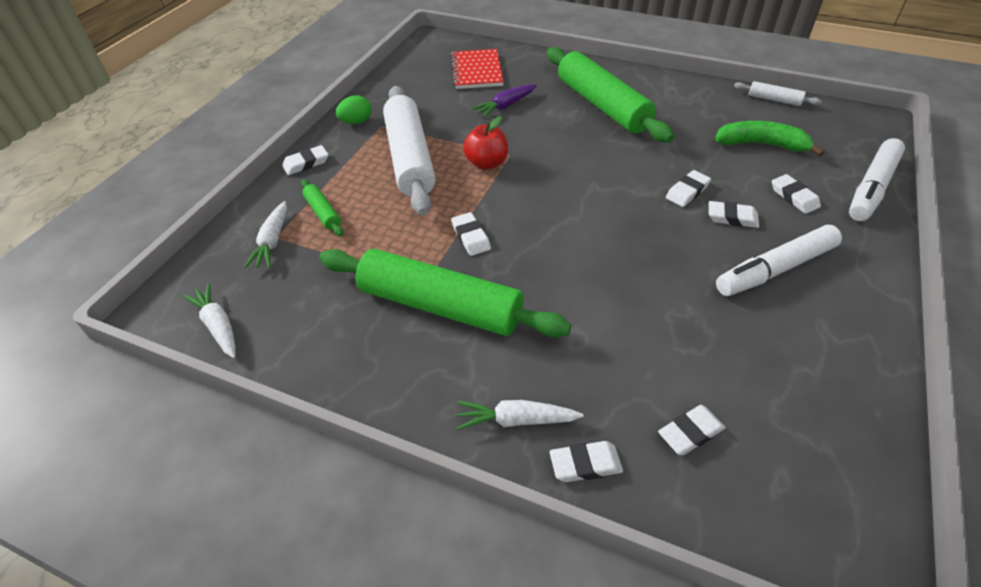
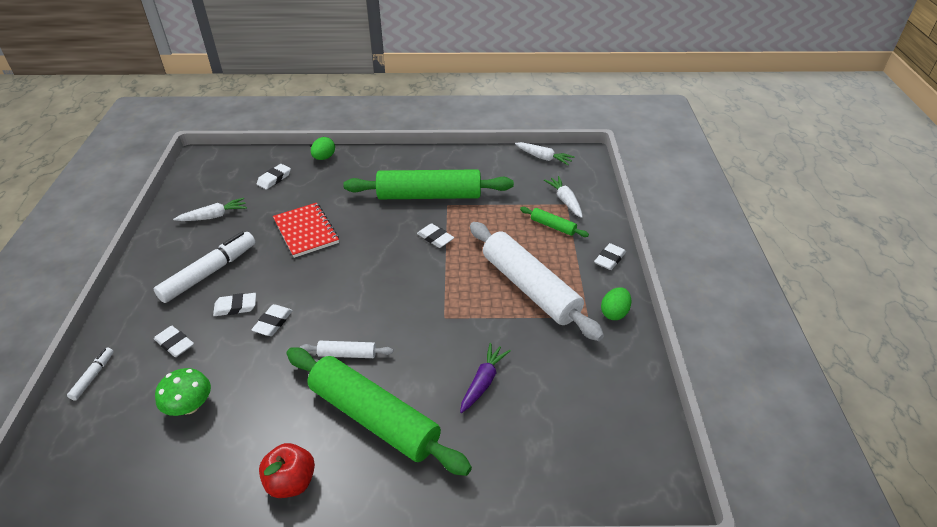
camera: 155 degrees right, 5 degrees down
red notebook [451,49,504,89] -> red notebook moved to [273,203,339,258]
white carrot [457,400,584,430] -> white carrot moved to [173,198,247,221]
red apple [463,116,508,170] -> red apple moved to [259,443,315,498]
white eraser [550,441,623,482] -> green egg [311,137,335,160]
green banana [715,121,825,156] -> green mushroom [155,368,211,416]
white rolling pin [734,81,822,106] -> white rolling pin moved to [300,341,393,358]
white marker [849,138,905,221] -> white marker [67,347,114,401], size x0.48

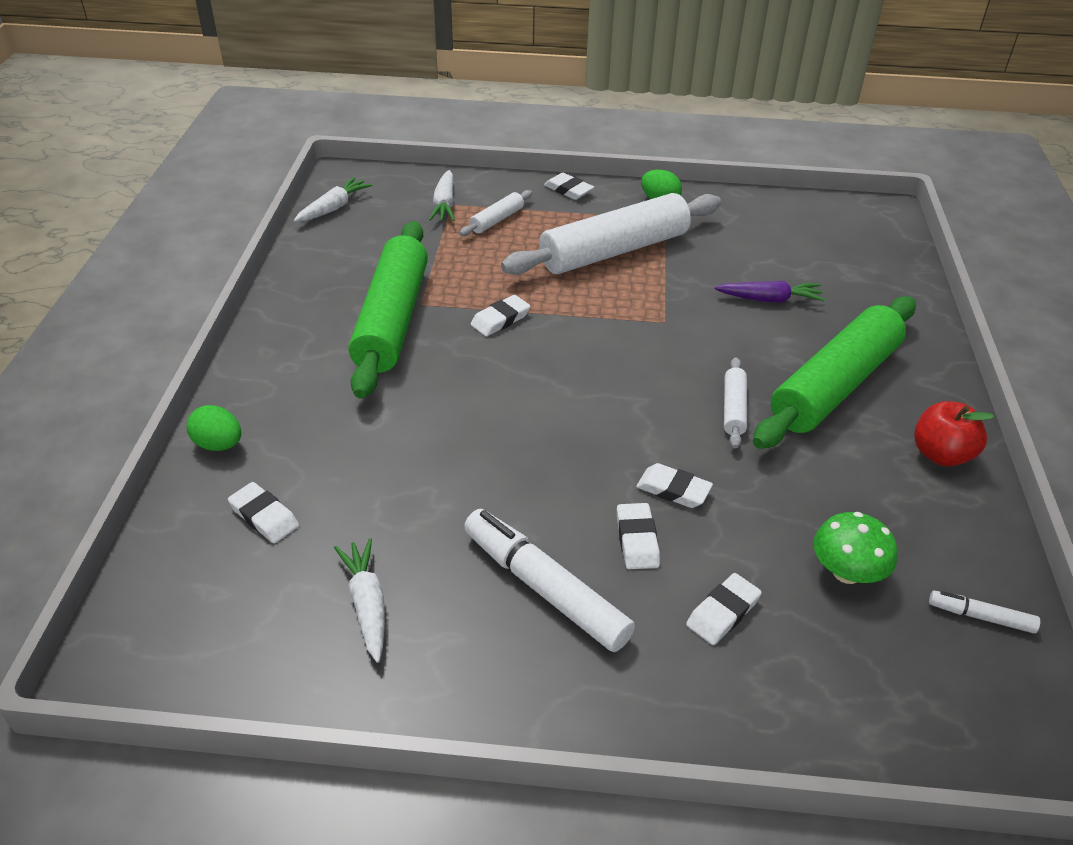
camera: 85 degrees left, 0 degrees up
white marker [67,347,114,401] -> white marker moved to [929,591,1040,633]
red notebook [273,203,339,258] -> none
purple carrot [460,343,511,413] -> purple carrot turned 150 degrees clockwise [714,281,825,303]
green rolling pin [520,207,589,237] -> white rolling pin [460,190,532,236]
white carrot [544,176,583,218] -> white carrot turned 75 degrees counterclockwise [429,170,455,221]

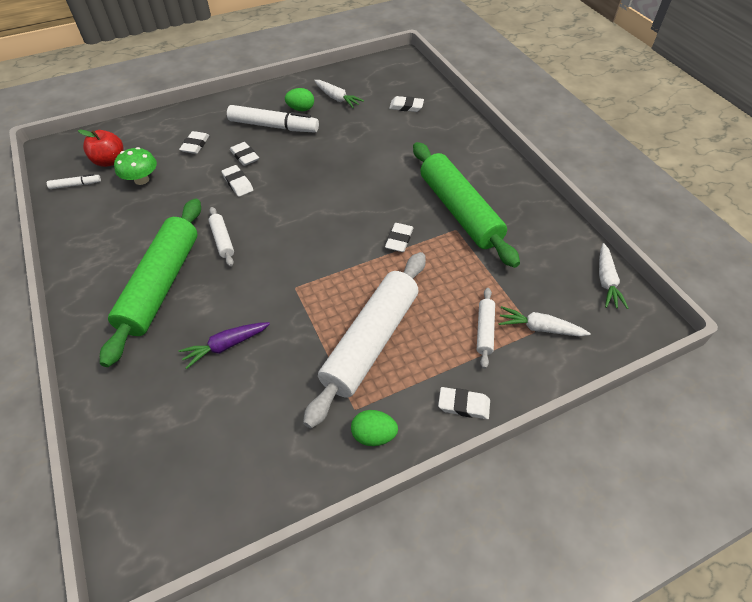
camera: 150 degrees right, 10 degrees up
green egg [186,405,241,451] -> green egg moved to [285,88,314,111]
white carrot [429,170,455,221] -> white carrot turned 45 degrees counterclockwise [499,306,591,337]
white eraser [636,463,713,508] -> white eraser turned 60 degrees clockwise [222,165,253,197]
red apple [914,401,994,467] -> red apple moved to [78,129,123,167]

